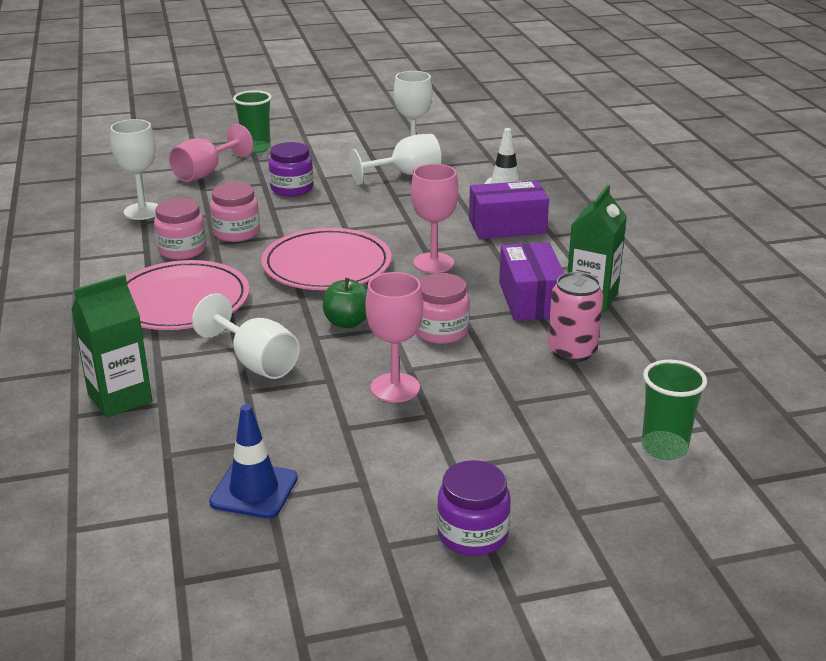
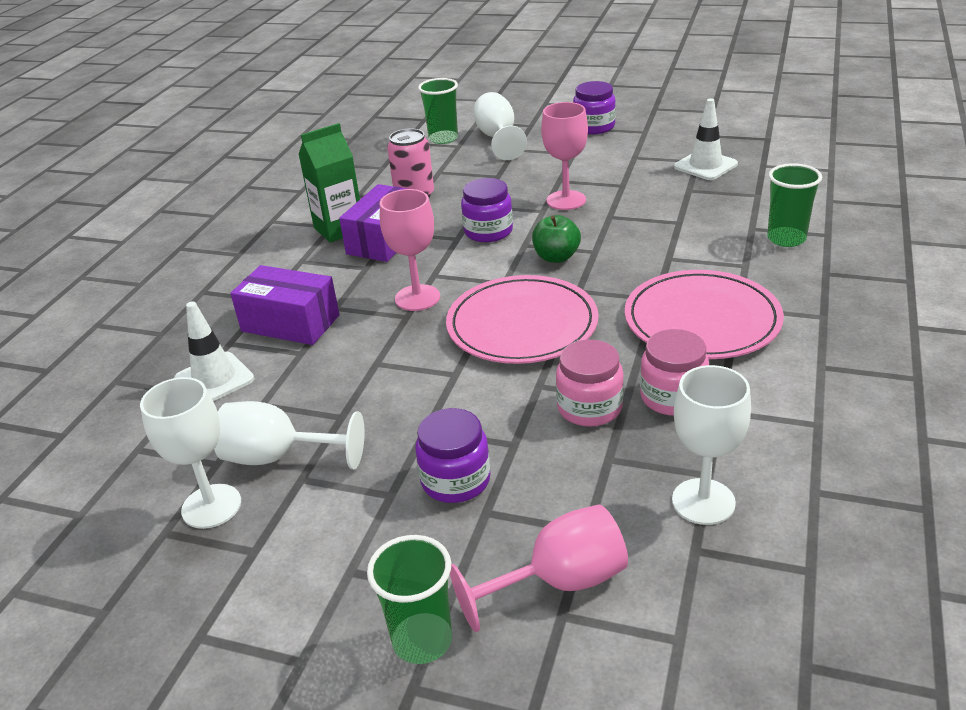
camera: 145 degrees left, 5 degrees up
green carton [71,275,152,418] -> green cup [767,163,822,247]
white goblet [192,293,300,379] -> white goblet moved to [474,92,527,160]
blue traffic cone [209,404,298,519] -> white traffic cone [674,98,738,180]
pink jar [416,273,470,344] -> purple jar [461,178,513,242]

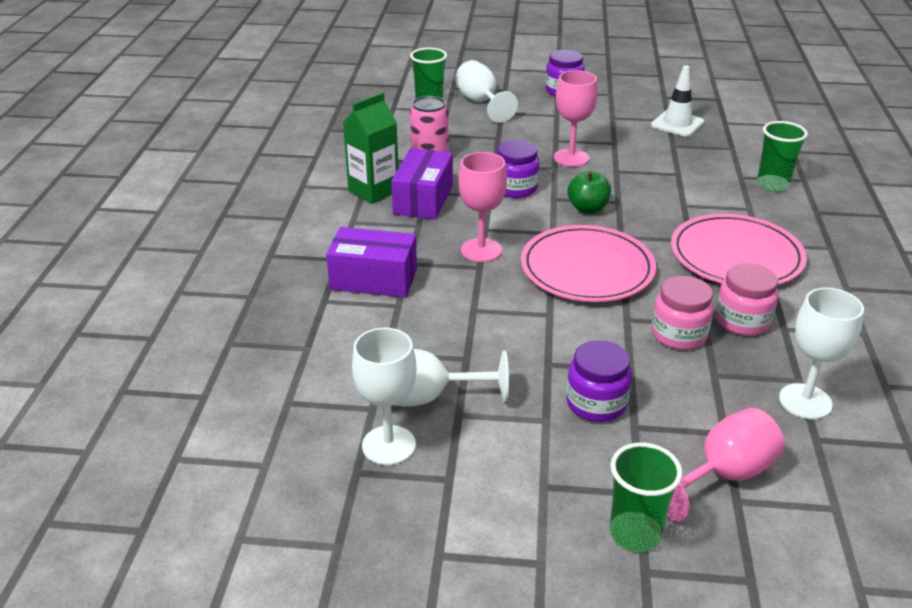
camera: 15 degrees left, 0 degrees up
white traffic cone [174,301,254,401] -> none

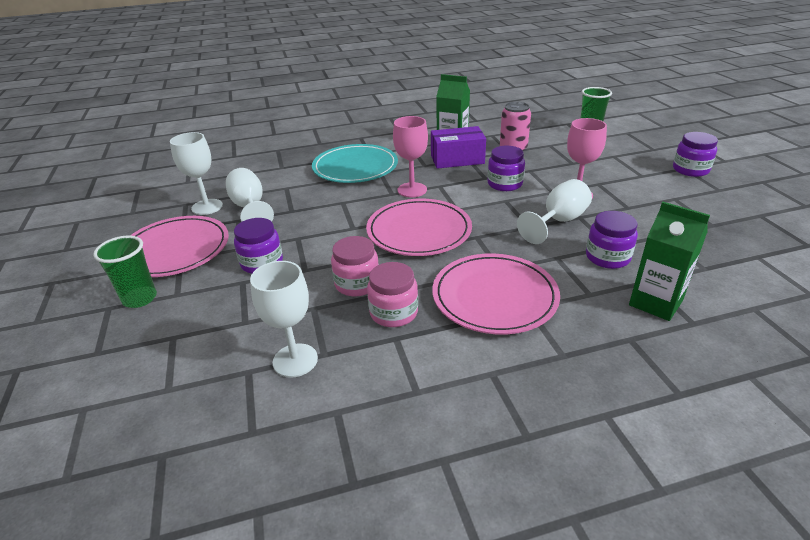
camera: 70 degrees right, 0 degrees up
purple box [326,227,417,298] -> turquoise plate [312,144,398,183]
white goblet [455,60,518,123] -> white goblet moved to [517,179,592,244]
green apple [567,171,611,213] -> none
white traffic cone [651,65,704,136] -> none
pink goblet [667,408,785,521] -> none
green cup [757,121,808,192] -> green carton [629,202,710,321]
none -> pink plate [130,216,229,277]
none -> purple jar [586,211,638,269]

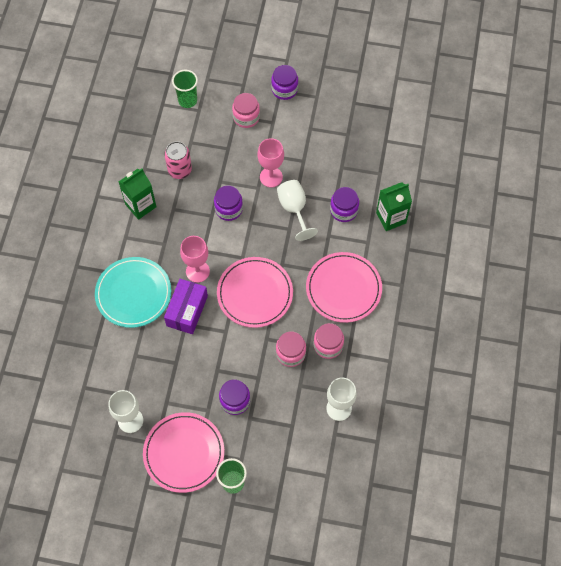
camera: 65 degrees left, 30 degrees up
white goblet [226,168,274,222] -> none
purple box [431,126,486,169] -> purple box moved to [164,279,208,334]
none -> pink jar [232,93,260,128]

